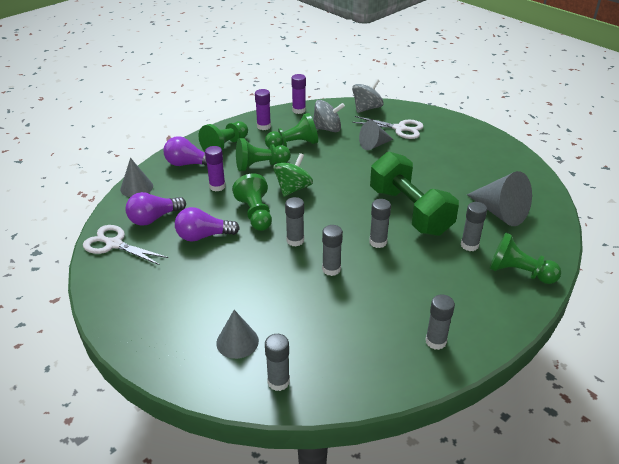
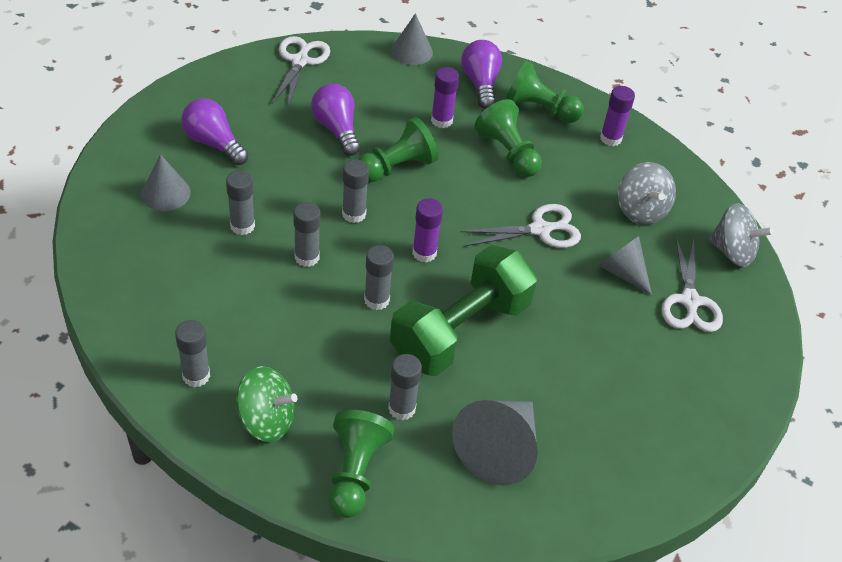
camera: 70 degrees right, 10 degrees up
purple light bulb [125,192,186,226] -> purple light bulb moved to [181,98,248,165]
green pawn [265,113,318,148] -> none
grey glue stick [265,334,290,391] -> grey glue stick moved to [226,170,255,235]
green spinning top [273,153,313,197] -> green spinning top moved to [236,366,297,442]
purple glue stick [291,74,306,114] -> purple glue stick moved to [412,198,443,263]
none -> white scissors [460,204,581,248]

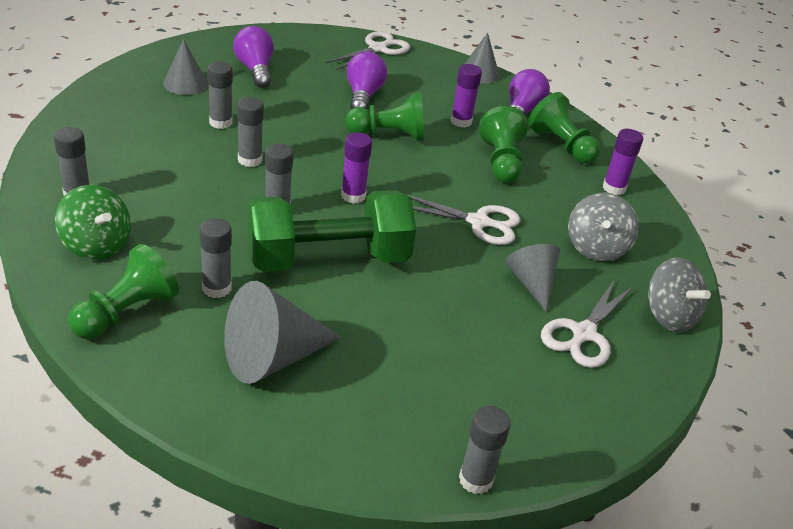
camera: 30 degrees right, 10 degrees down
grey glue stick [342,159,369,223] -> grey glue stick moved to [459,406,511,494]

